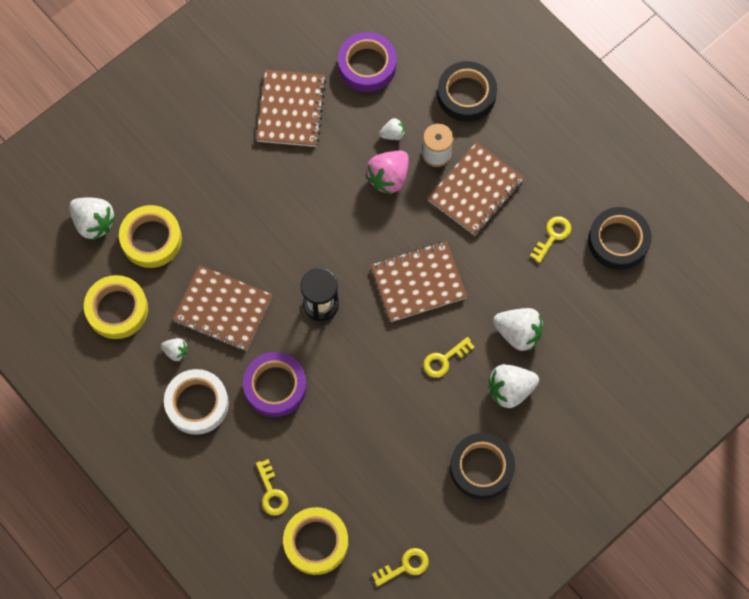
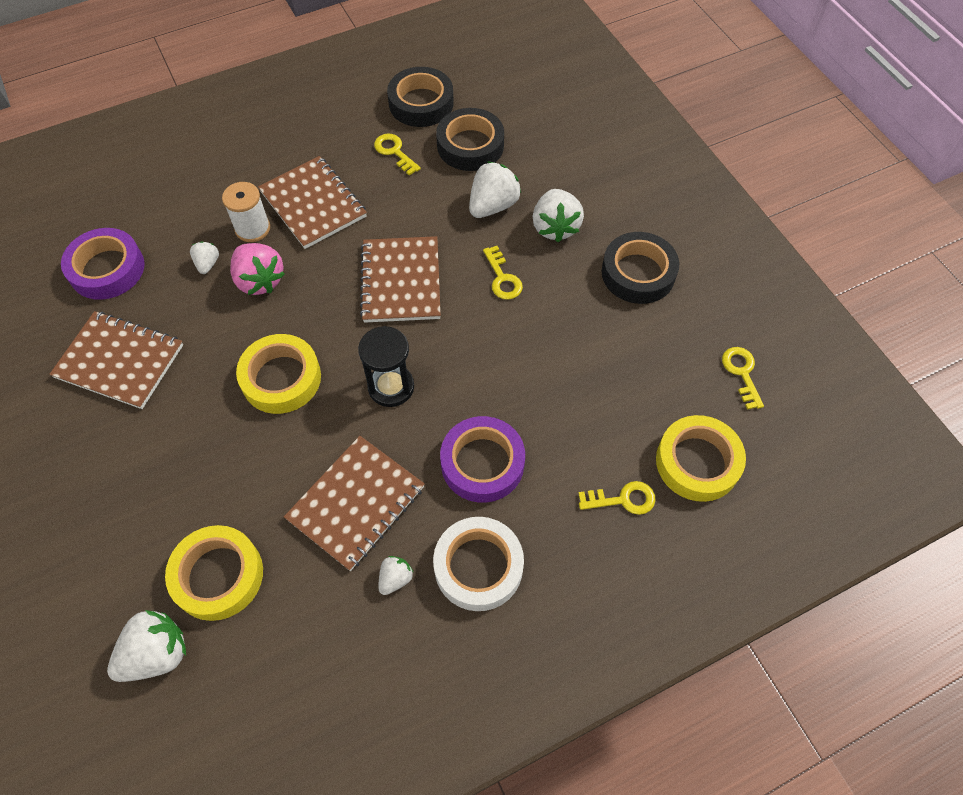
camera: 75 degrees left, 10 degrees down
yellow tape [84,275,148,339] -> yellow tape moved to [236,334,321,414]
black tape [437,61,497,122] -> black tape moved to [436,108,504,171]

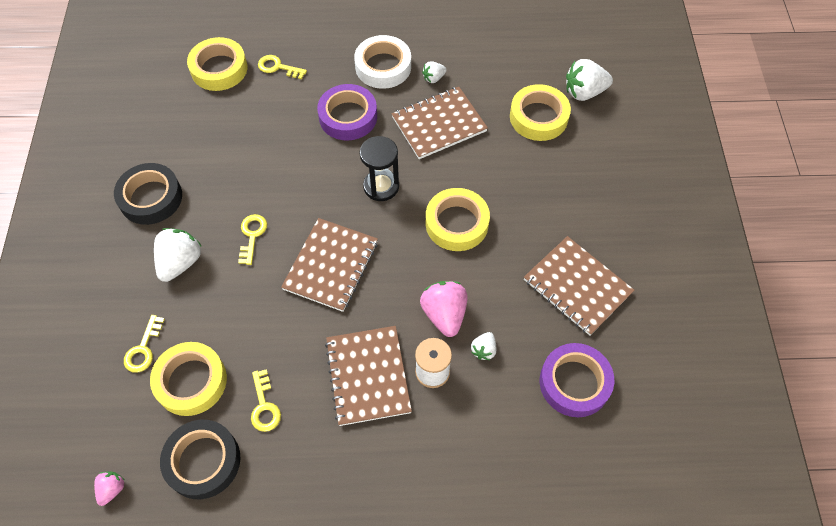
camera: 155 degrees left, 0 degrees up
black tape [436,108,504,171] -> yellow tape [150,342,227,416]
white strawberry [469,161,521,218] -> none
yellow key [722,347,764,410] -> yellow key moved to [124,315,165,373]
none -> pink strawberry [94,472,125,506]

